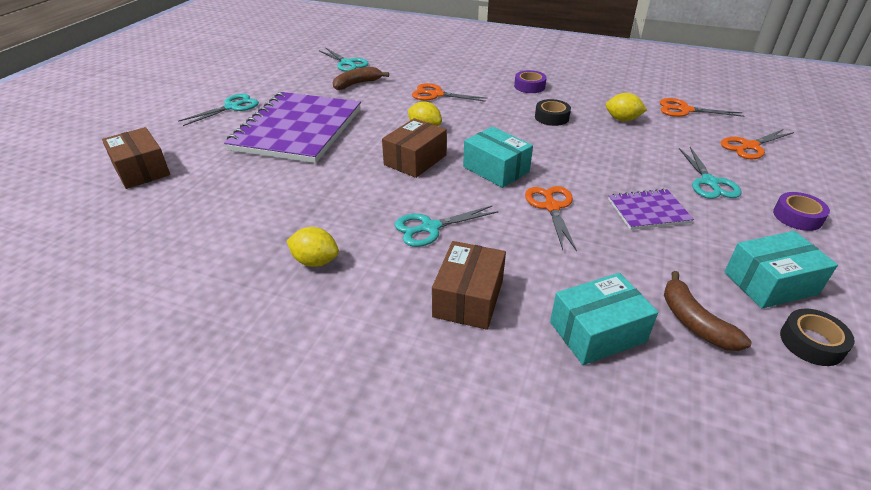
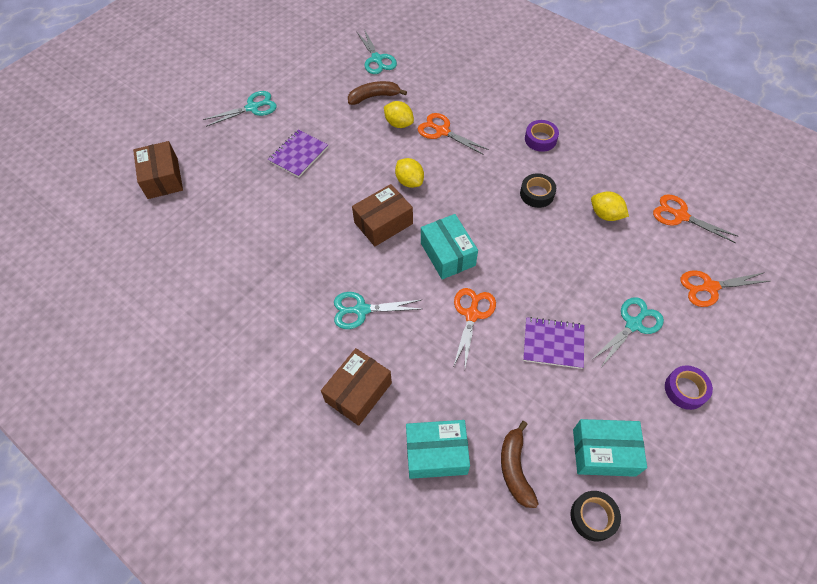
camera: 20 degrees right, 20 degrees up
purple notebook [224,92,361,163] -> purple notebook [268,130,328,178], size x0.46
yellow lemon [287,227,339,267] -> yellow lemon moved to [384,101,414,128]
turquoise scissors [679,147,742,199] -> turquoise scissors turned 150 degrees counterclockwise [593,297,664,367]

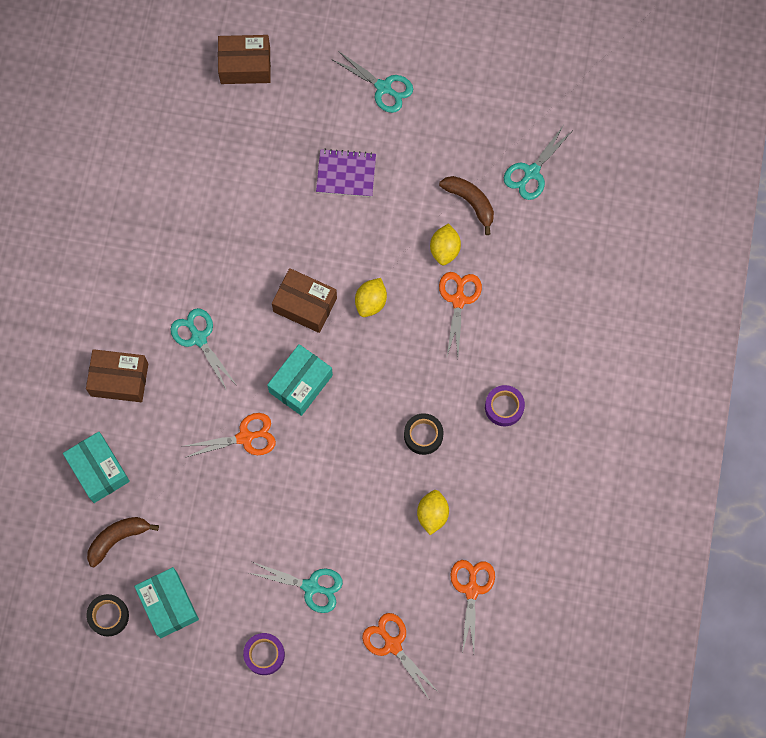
camera: 60 degrees right, 15 degrees up
brown box [133,141,183,199] -> brown box turned 45 degrees clockwise [218,35,271,84]
purple notebook [523,317,584,369] -> none

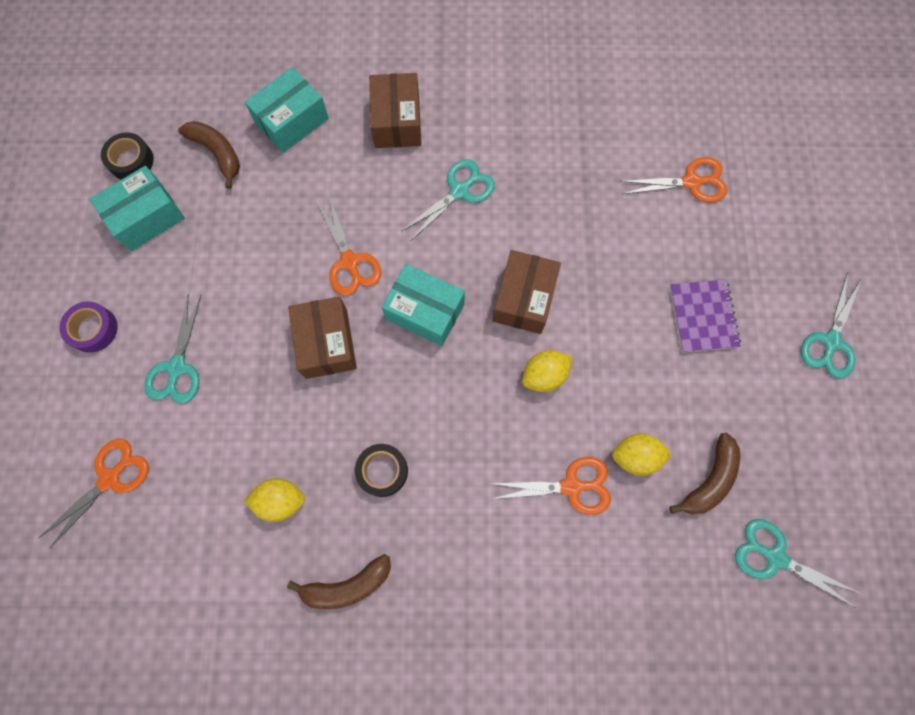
camera: 80 degrees right, 0 degrees up
brown box [218,35,271,84] -> brown box moved to [288,296,357,379]
yellow lemon [355,278,387,317] -> yellow lemon turned 45 degrees counterclockwise [522,350,572,392]
orange scissors [450,560,495,653] -> orange scissors moved to [620,157,728,202]
purple tape [485,385,525,426] -> none
none -> brown banana [287,554,391,609]

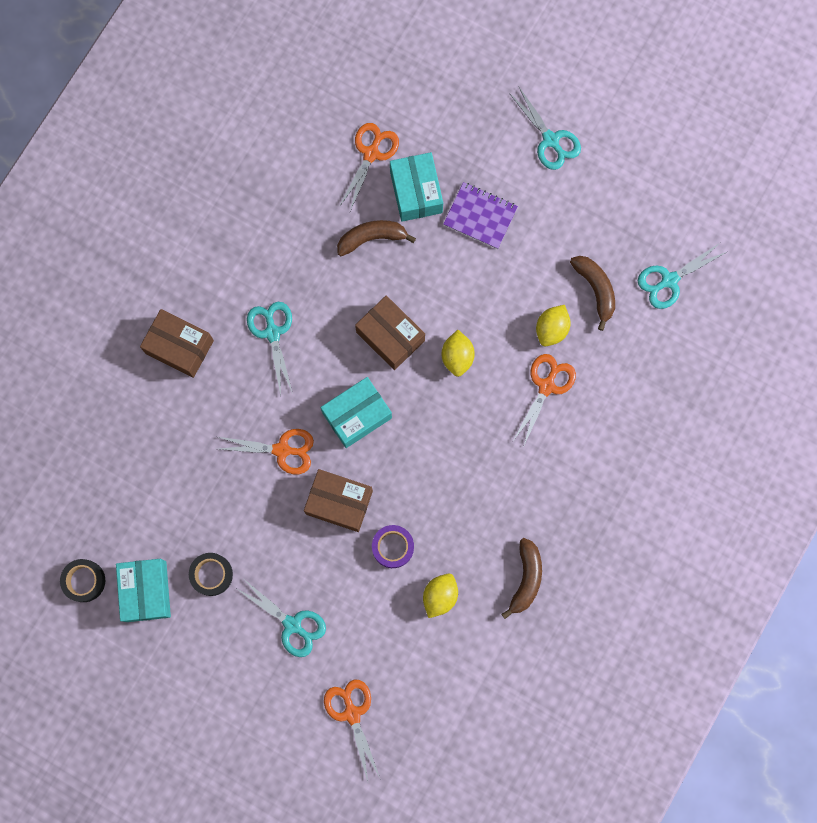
camera: 60 degrees left, 5 degrees up
purple tape [60,302,118,353] -> purple tape moved to [372,525,414,568]
brown banana [178,121,240,189] -> brown banana moved to [337,220,416,256]
turquoise box [245,67,329,153] -> turquoise box moved to [390,152,443,222]
black tape [355,444,408,497] -> black tape moved to [189,553,233,596]

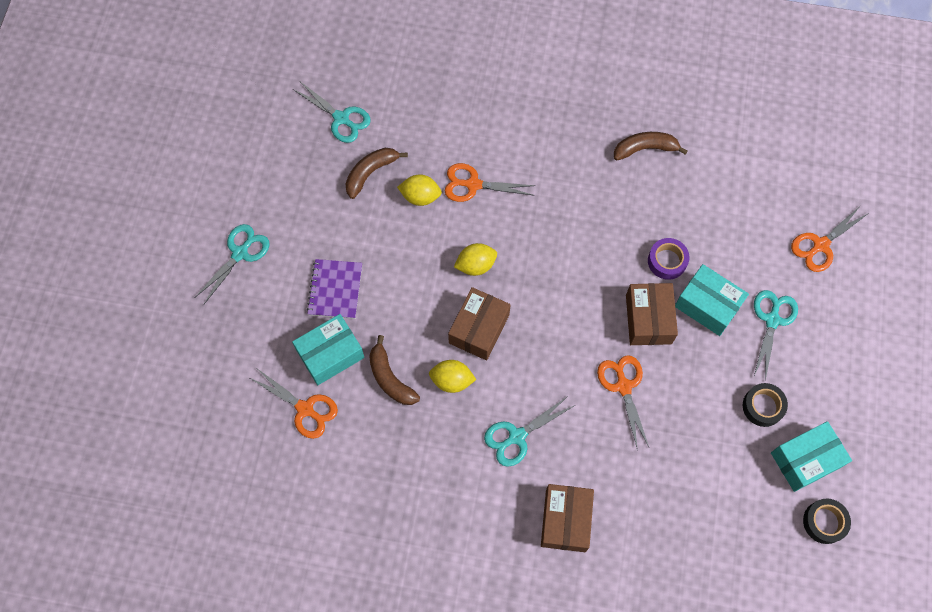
camera: 110 degrees left, 10 degrees down
turquoise box [320,377,392,448] -> turquoise box moved to [675,264,749,336]
orange scissors [339,123,399,211] -> orange scissors turned 150 degrees counterclockwise [250,369,338,439]
yellow lemon [423,574,458,618] -> yellow lemon moved to [429,360,477,393]

